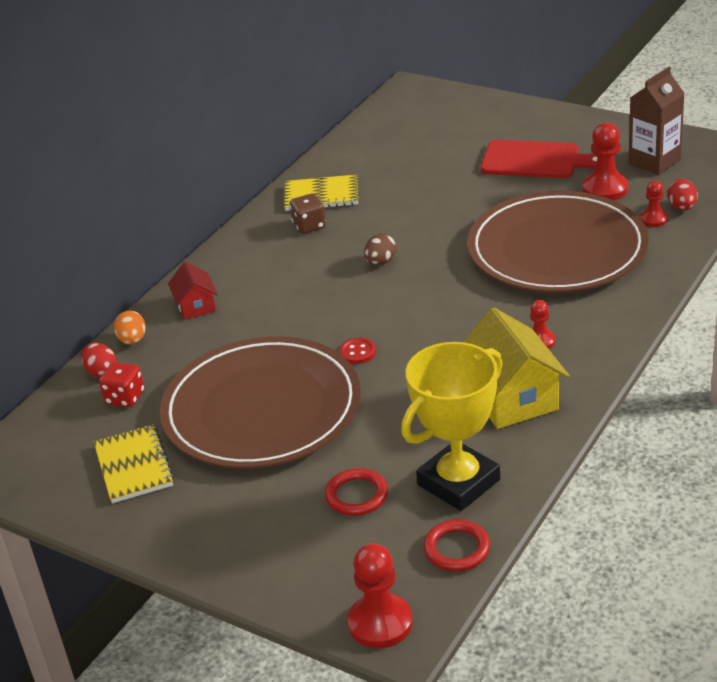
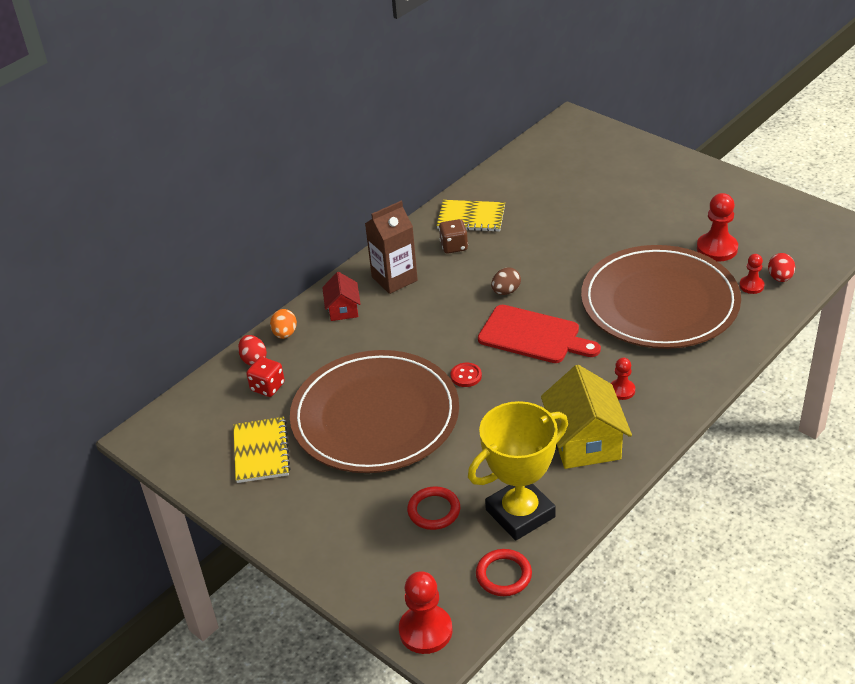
camera: 10 degrees right, 5 degrees up
red cutting board [481,140,598,178] -> red cutting board moved to [478,305,601,363]
brown carton [629,67,685,175] -> brown carton moved to [365,201,418,294]

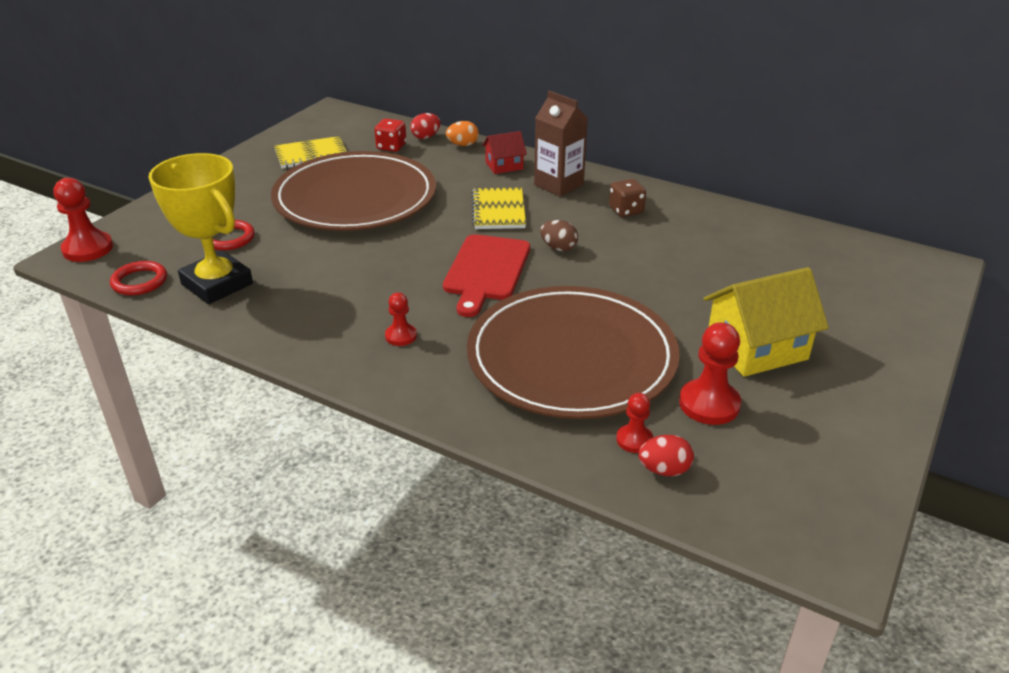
camera: 75 degrees right, 5 degrees down
yellow notebook [436,200,505,232] -> yellow notebook moved to [472,188,526,229]
red button [450,363,482,387] -> none
yellow house [541,365,632,469] -> yellow house moved to [703,267,829,377]

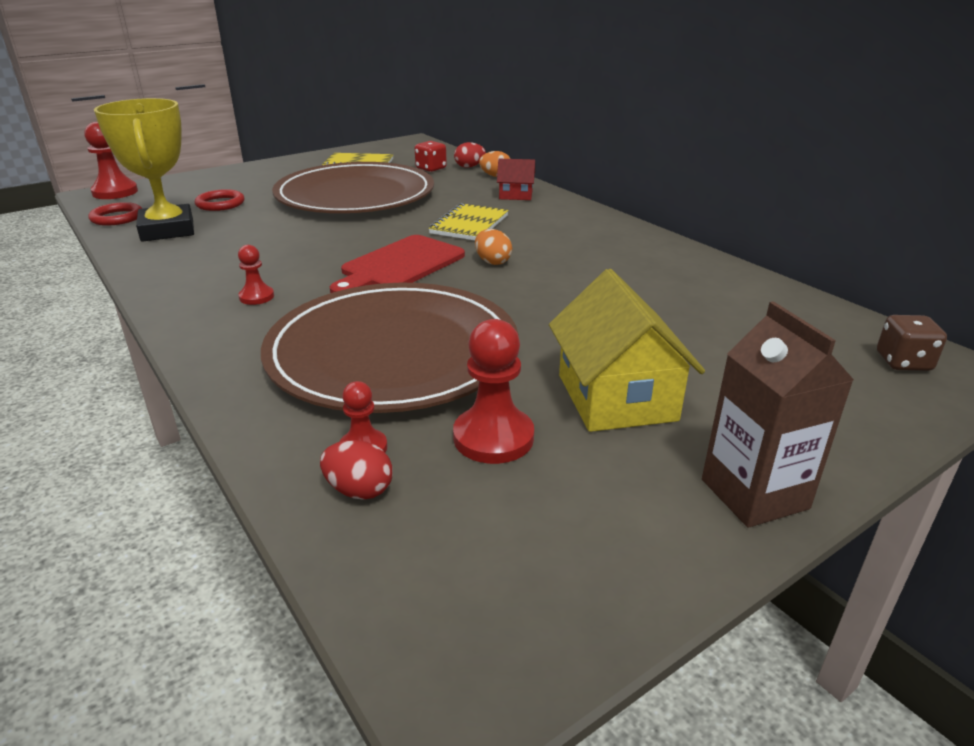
camera: 25 degrees right, 5 degrees down
brown carton [534,91,588,197] -> brown carton moved to [702,301,854,528]
brown egg [540,220,578,251] -> orange egg [475,229,512,265]
brown dice [609,179,646,217] -> brown dice moved to [877,315,947,371]
yellow house [703,267,829,377] -> yellow house turned 75 degrees clockwise [549,269,705,432]

